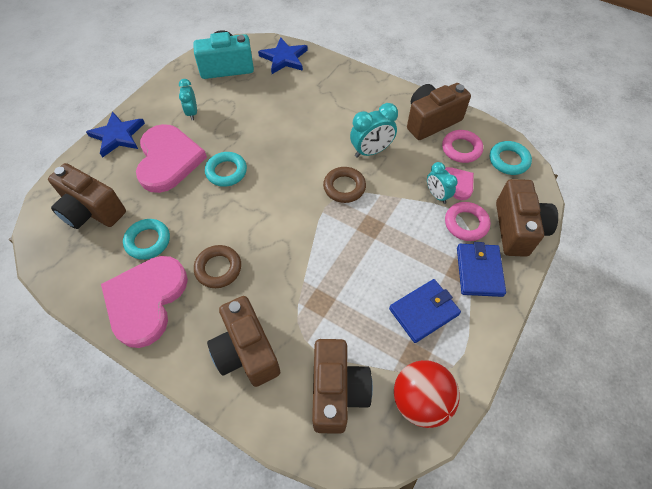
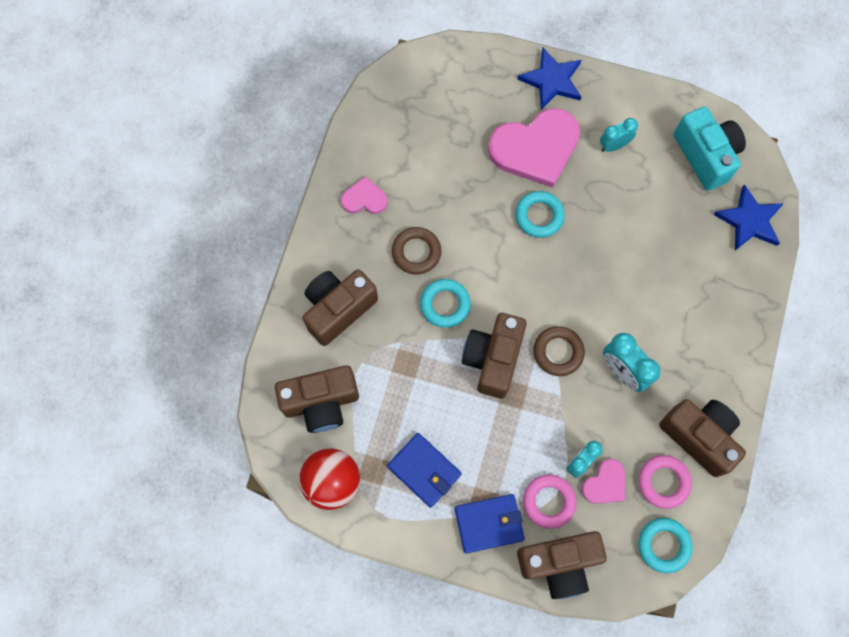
camera: 75 degrees right, 15 degrees up
brown camera [48,163,126,229] -> brown camera moved to [462,313,527,399]
pink heart [101,256,188,348] -> pink heart [341,176,388,214], size x0.49
turquoise ring [123,219,170,260] -> turquoise ring moved to [420,279,471,328]

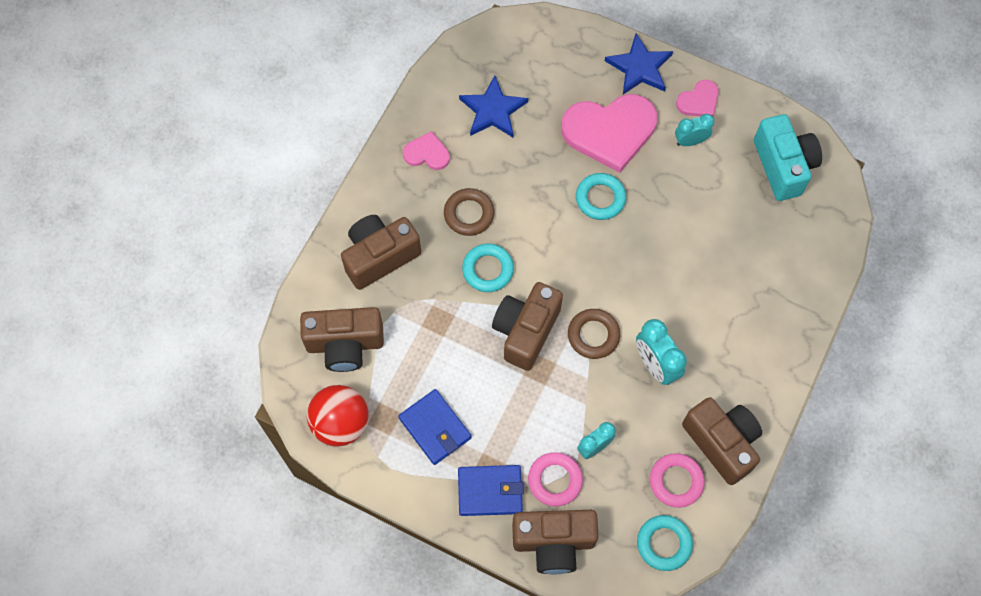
camera: 10 degrees right, 5 degrees down
pink heart [581,459,625,504] -> pink heart moved to [676,80,719,117]
blue star [713,184,784,251] -> blue star moved to [459,75,528,137]

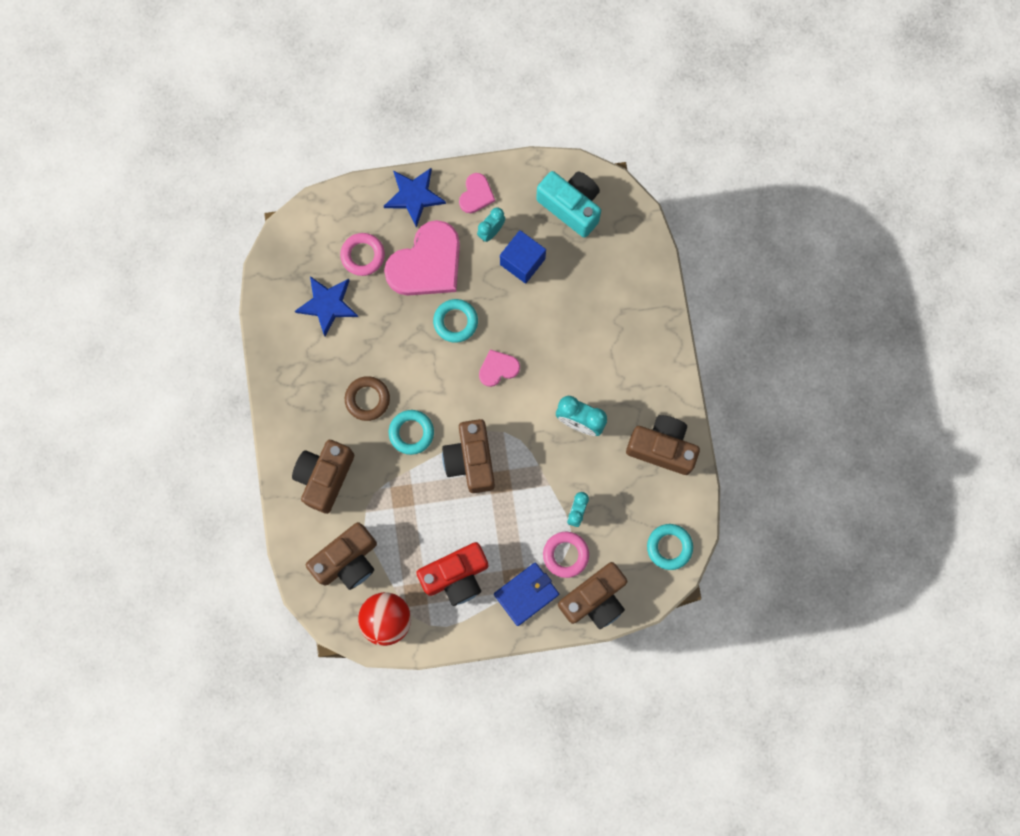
camera: 35 degrees left, 10 degrees up
blue wallet [398,389,472,465] -> red camera [416,542,488,606]
pink heart [403,131,450,170] -> pink heart moved to [479,350,520,387]
brown ring [568,309,620,359] -> none
pink ring [650,453,705,508] -> pink ring moved to [340,233,385,276]
none -> blue cube [500,230,546,284]

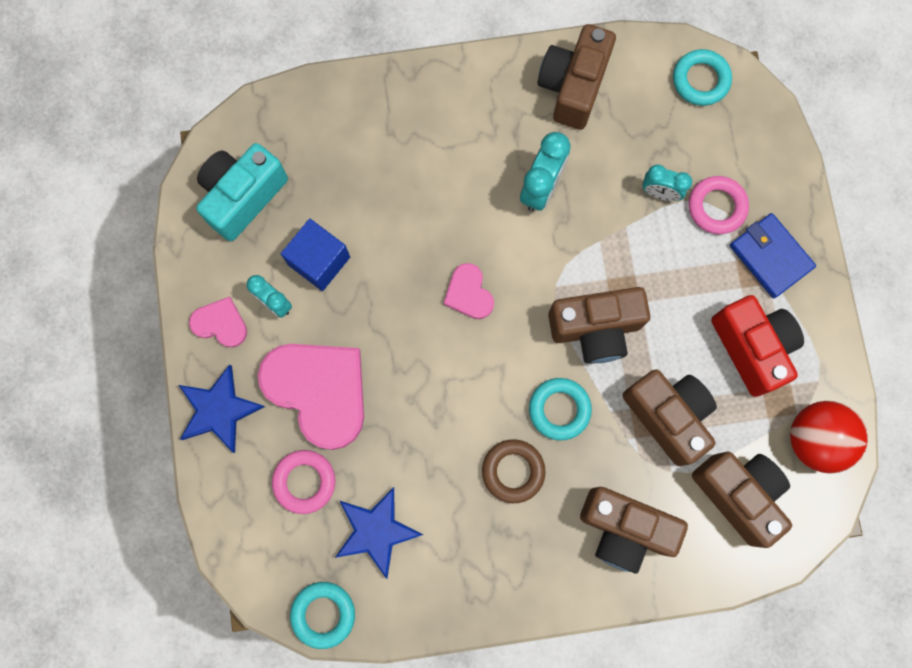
camera: 90 degrees left, 0 degrees up
turquoise ring [433,299,478,343] -> turquoise ring moved to [290,582,355,649]
brown camera [558,562,627,629] -> brown camera moved to [622,369,717,466]

